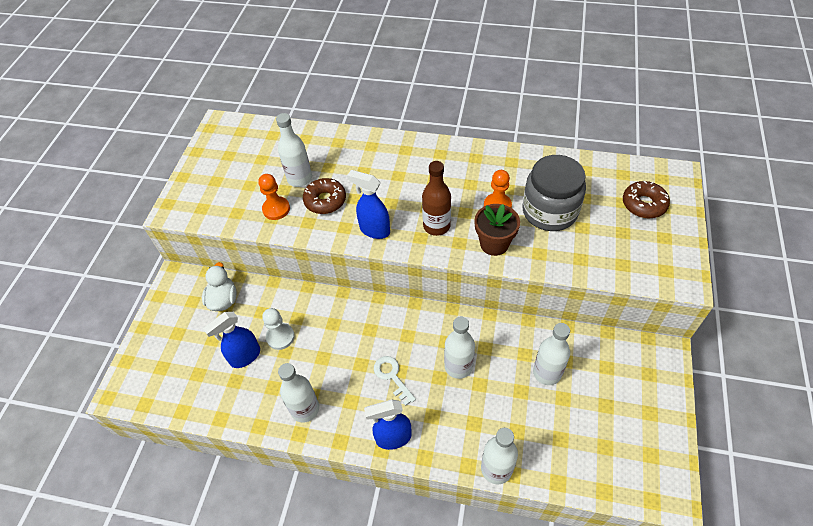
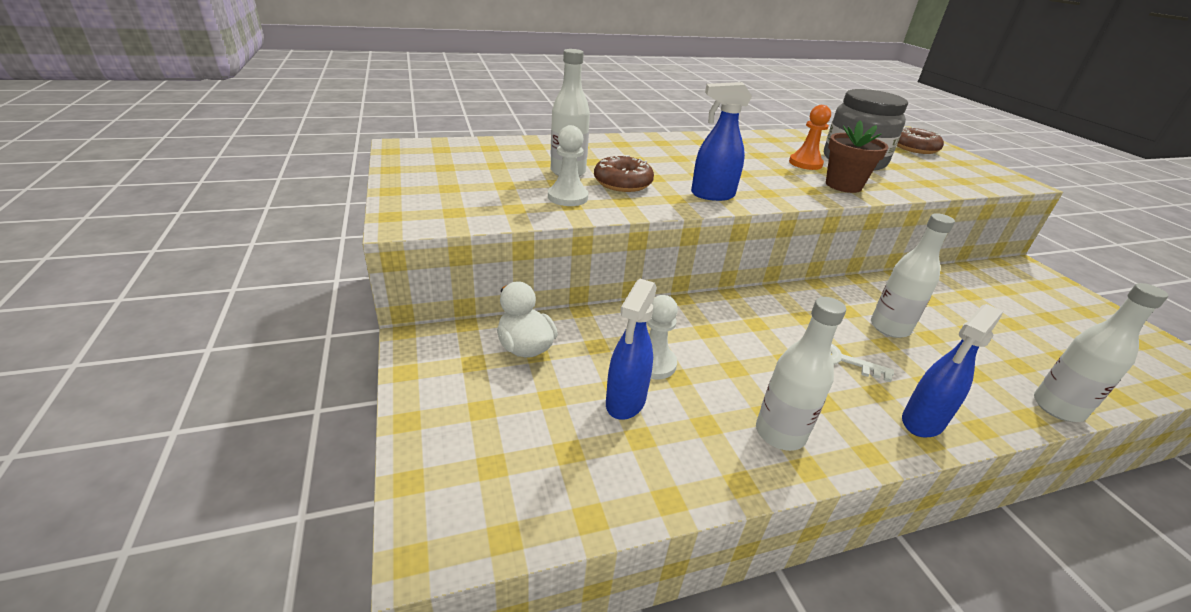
camera: 35 degrees left, 20 degrees down
orange pawn [258,174,290,220] -> white pawn [548,125,589,206]
brown bottle [422,161,451,236] -> none
white bottle [533,323,570,385] -> none

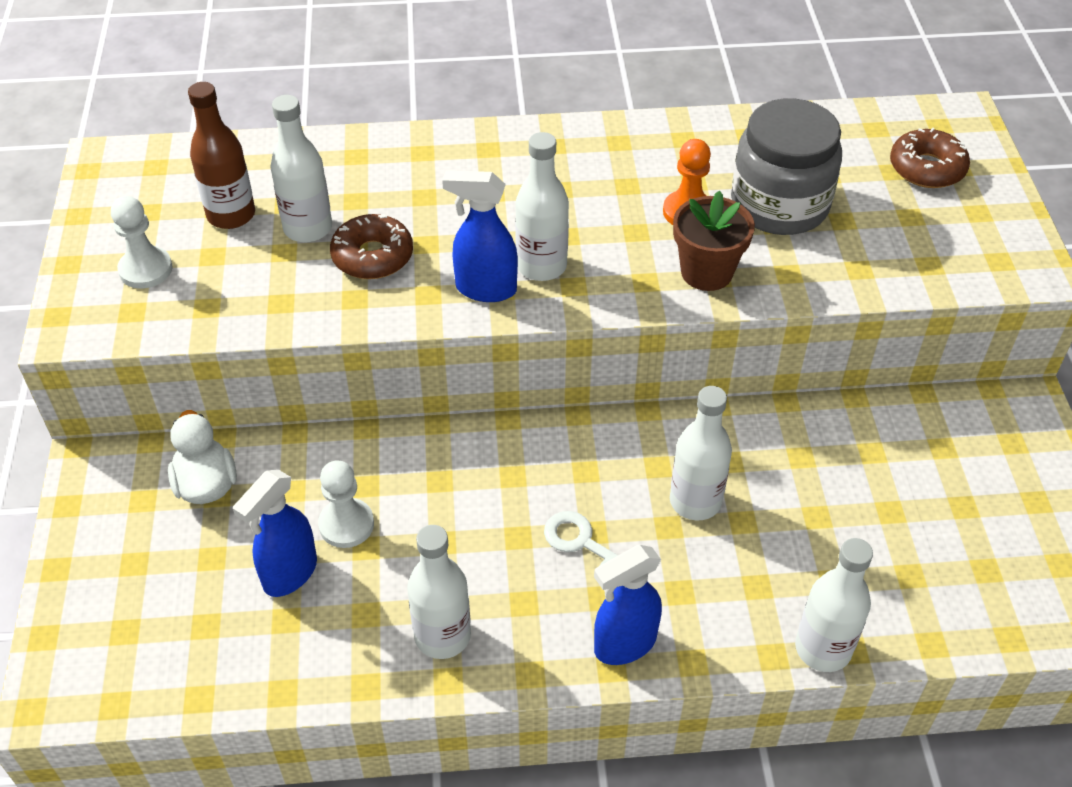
camera: 15 degrees right, 15 degrees up
white pawn [548,125,589,206] -> white pawn moved to [111,196,173,288]
none -> brown bottle [188,82,255,229]
none -> white bottle [515,132,569,281]

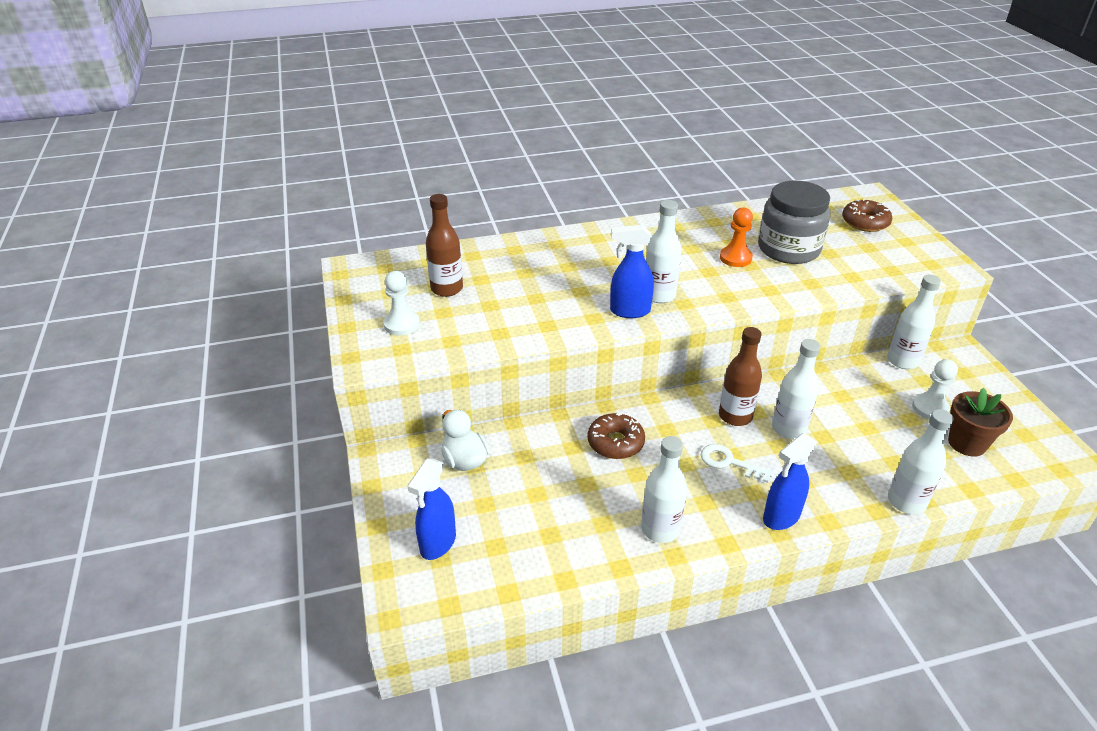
camera: 10 degrees left, 10 degrees down
blue spray bottle [233,470,317,597] -> blue spray bottle moved to [407,458,456,560]
white bottle [270,95,332,242] -> white bottle moved to [887,275,941,369]
white pawn [318,460,374,548] -> white pawn moved to [912,359,958,419]
brown donut [330,214,413,279] -> brown donut moved to [587,413,645,459]
brown flower pot [673,191,755,291] -> brown flower pot moved to [948,388,1013,457]
none -> brown bottle [719,327,762,426]

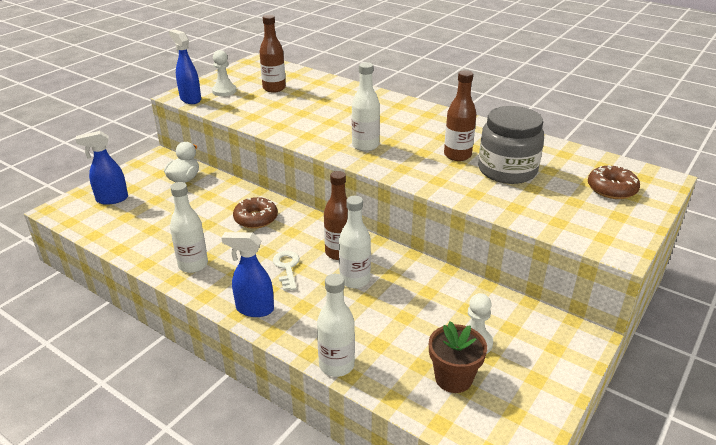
camera: 50 degrees right, 5 degrees down
blue spray bottle [610,225,654,318] -> blue spray bottle moved to [169,30,201,104]
orange pawn [720,207,753,267] -> brown bottle [444,70,476,161]
white bottle [887,275,941,369] -> none

